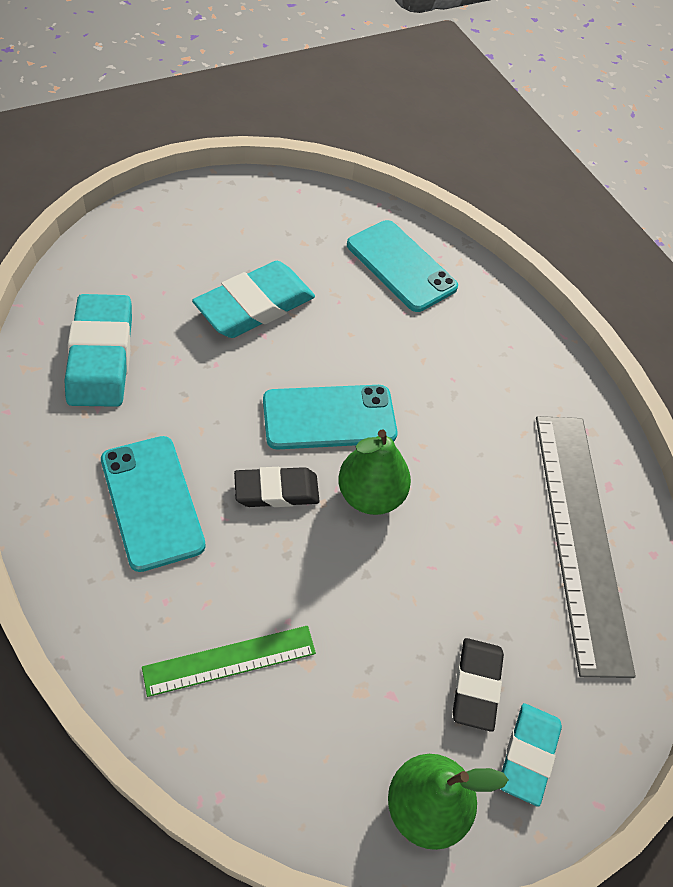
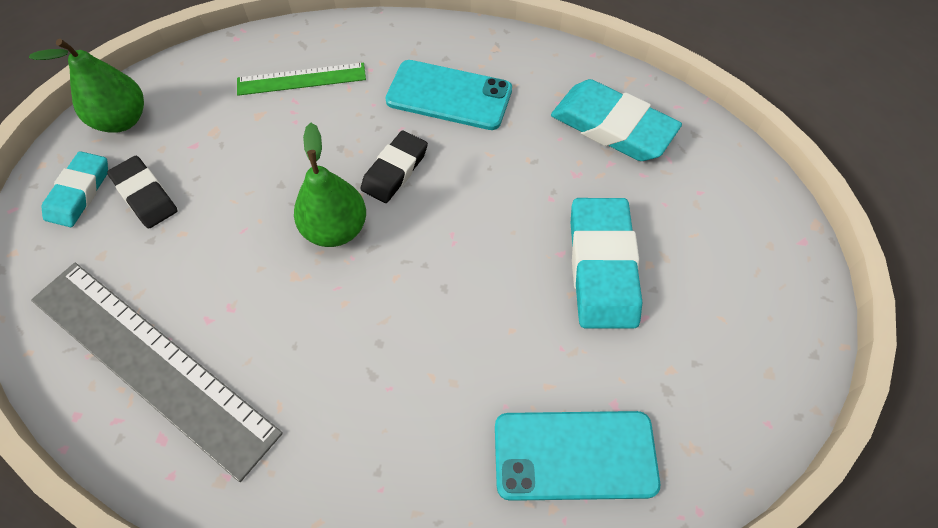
camera: 135 degrees right, 5 degrees up
green ruler [142,625,316,697] -> green ruler turned 60 degrees clockwise [237,63,366,96]
turquoise phone [263,385,398,449] -> none
turquoise eraser [500,703,562,807] -> turquoise eraser turned 45 degrees clockwise [42,151,108,227]

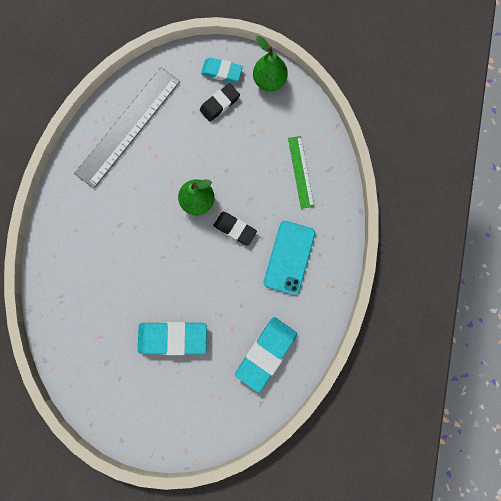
camera: 90 degrees right, 20 degrees up
turquoise phone [495,411,660,501] -> none

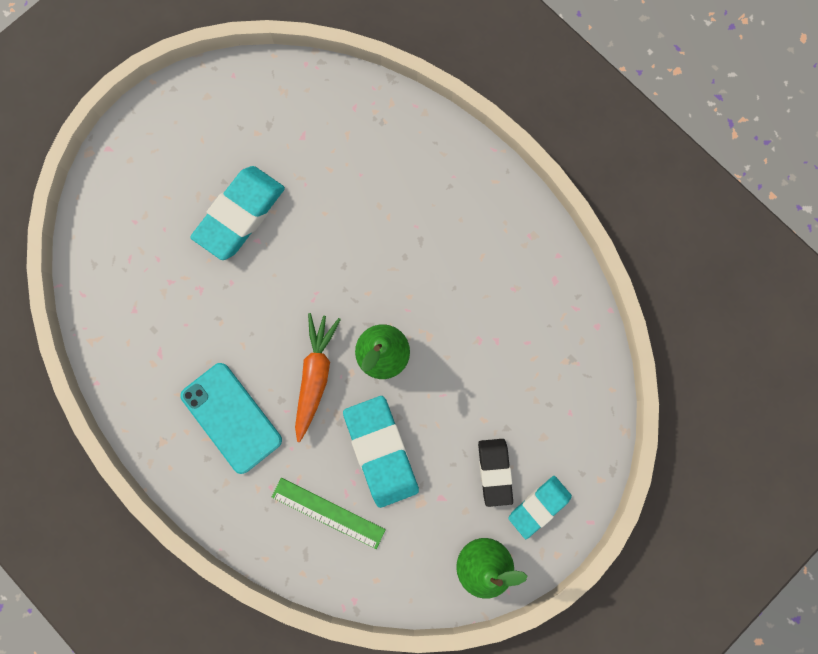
camera: 125 degrees right, 0 degrees up
grey ruler [74,68,180,188] -> none
black eraser [213,212,257,246] -> orange carrot [295,313,341,442]
turquoise eraser [235,317,297,393] -> turquoise eraser moved to [343,396,419,508]

